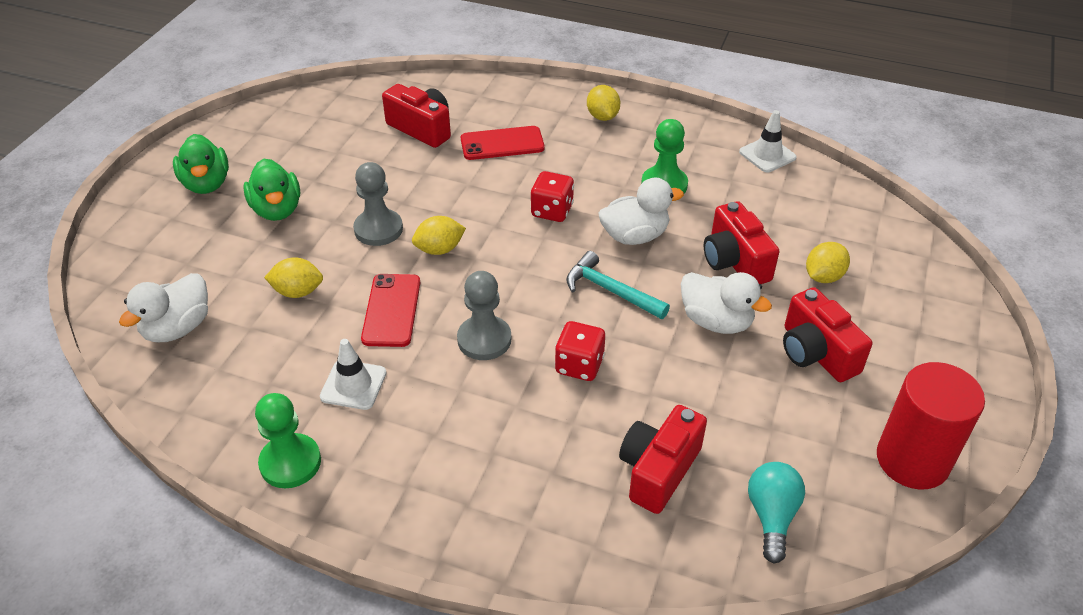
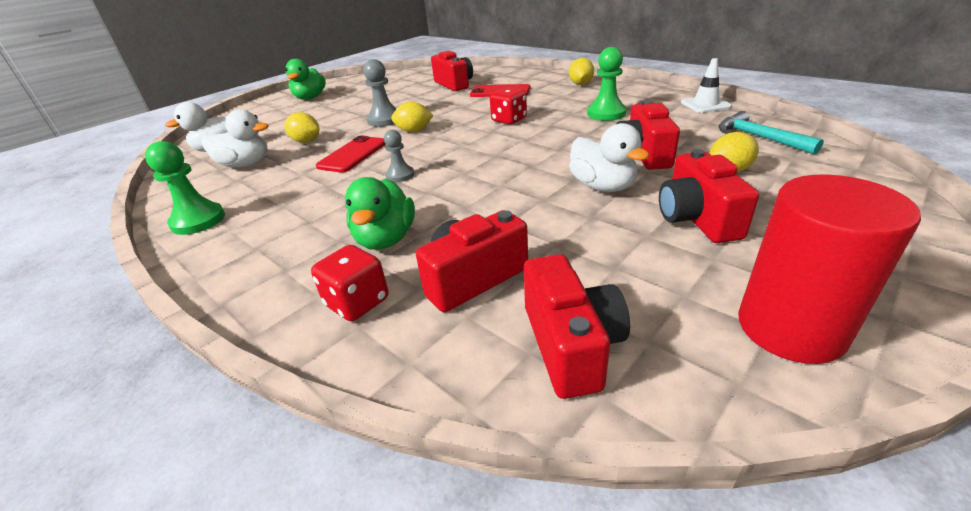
camera: 25 degrees right, 10 degrees down
green duck [243,158,300,221] -> green duck moved to [345,177,415,250]
white traffic cone [320,339,386,410] -> none
grey pawn [457,271,511,360] -> grey pawn [384,130,414,182], size x0.62
red dice [555,321,605,381] -> red dice moved to [311,245,388,321]
turquoise hammer [566,251,670,319] -> turquoise hammer moved to [718,111,824,155]
white duck [599,177,684,245] -> white duck moved to [201,109,269,168]
turquoise light bulb [748,462,805,564] -> red camera [524,254,630,399]

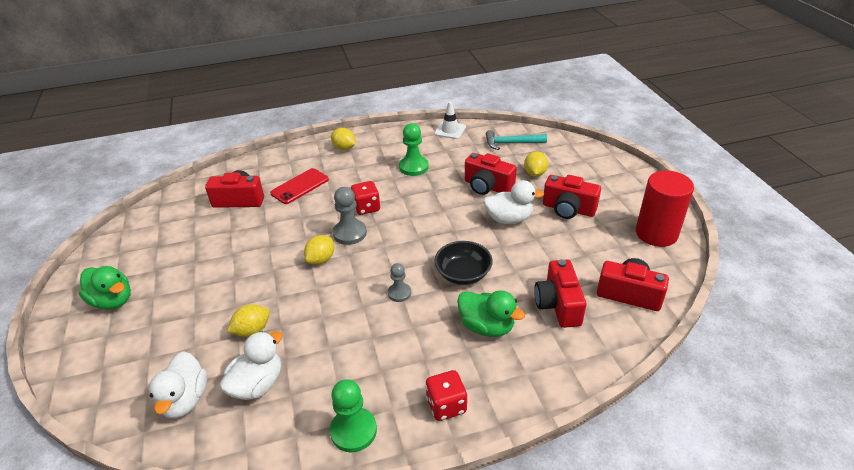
camera: 60 degrees left, 5 degrees up
red dice [311,245,388,321] -> red dice moved to [426,370,467,421]
red phone [316,136,386,172] -> none
grey pawn [363,59,396,127] -> grey pawn moved to [333,187,367,245]
none -> black bowl [434,241,493,285]

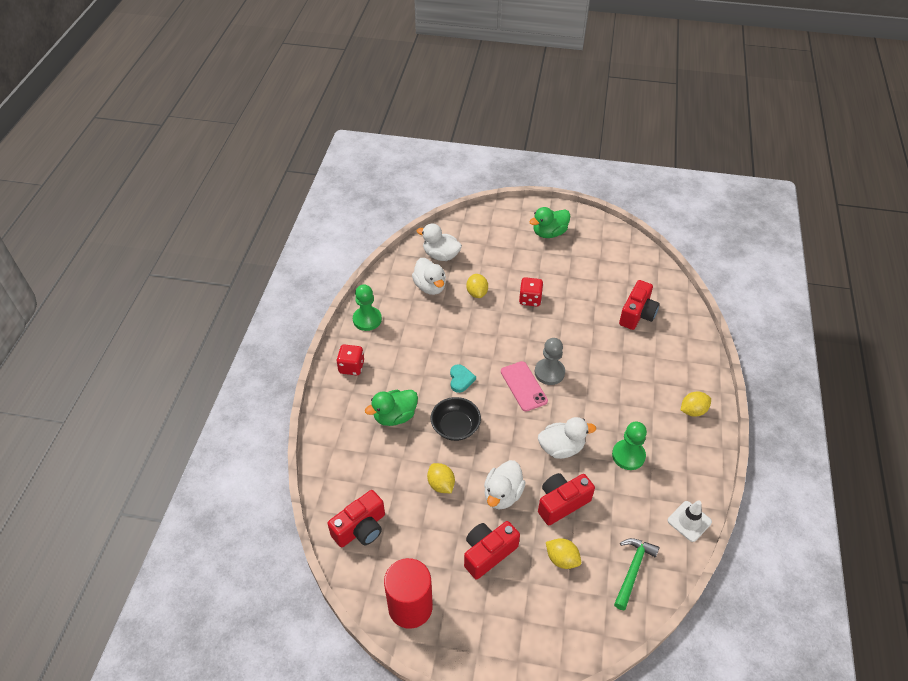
camera: 115 degrees right, 10 degrees up
red phone [270,168,329,204] -> none
yellow lemon [304,235,334,265] -> yellow lemon moved to [427,463,455,493]
red dice [351,181,380,215] -> red dice moved to [519,277,543,307]
grey pawn [388,263,411,302] -> turquoise heart [450,364,476,393]
turquoise hammer [486,130,547,150] -> green hammer [614,538,659,610]
red camera [534,259,586,328] -> none
none -> pink phone [501,361,548,411]
none -> white duck [538,417,596,459]

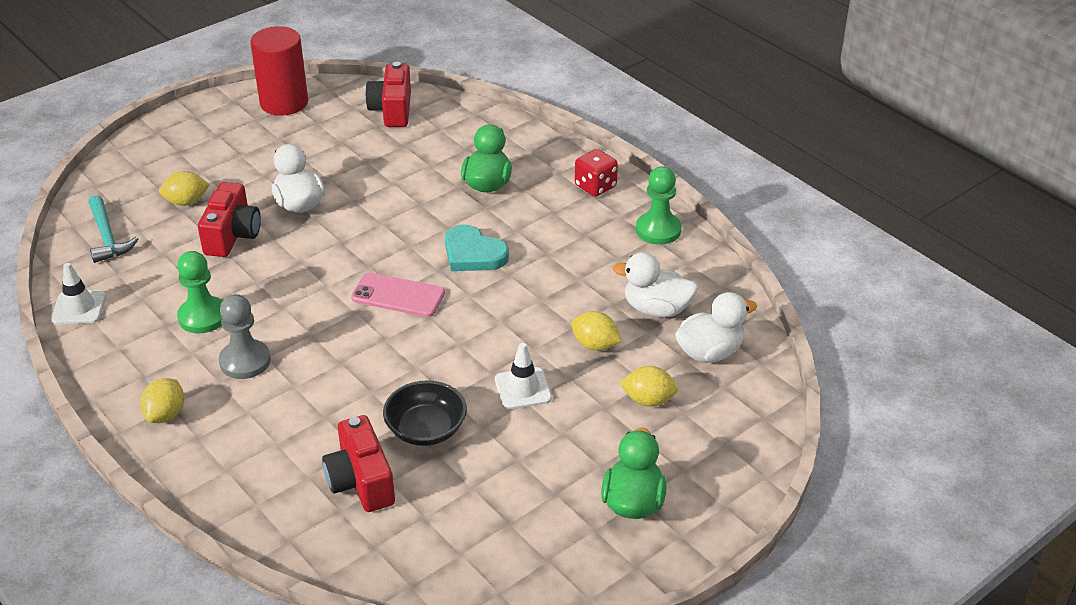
camera: 130 degrees right, 10 degrees down
yellow lemon [427,463,455,493] -> yellow lemon moved to [620,366,678,407]
black bowl [431,397,481,441] -> black bowl moved to [383,380,467,446]
turquoise heart [450,364,476,393] -> turquoise heart [445,225,509,271], size x1.51
red camera [464,521,520,580] -> none
red dice [519,277,543,307] -> white traffic cone [495,343,552,409]
grey pawn [535,338,565,385] -> grey pawn moved to [219,294,271,379]
white duck [538,417,596,459] -> none
green hammer [614,538,659,610] -> turquoise hammer [89,195,138,263]

